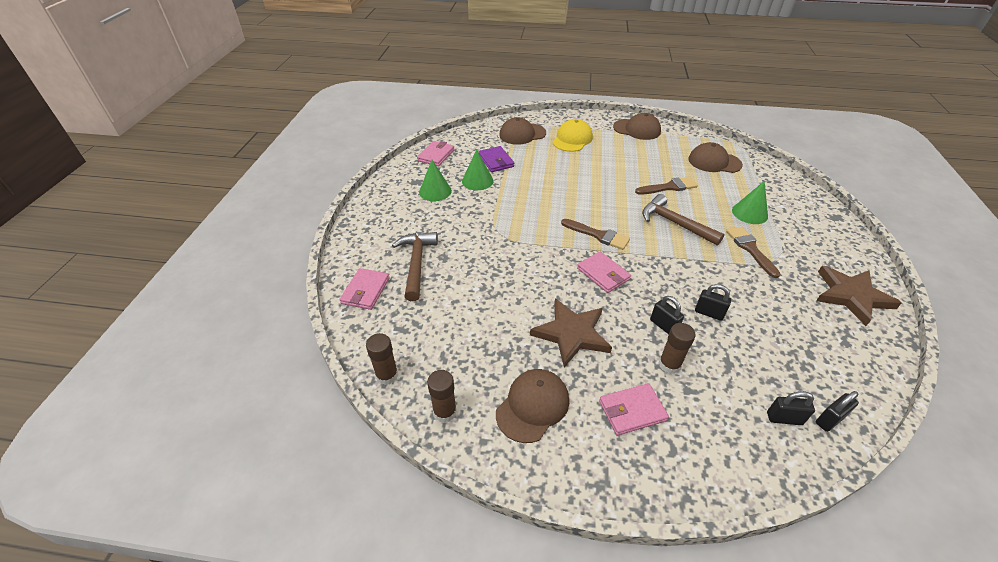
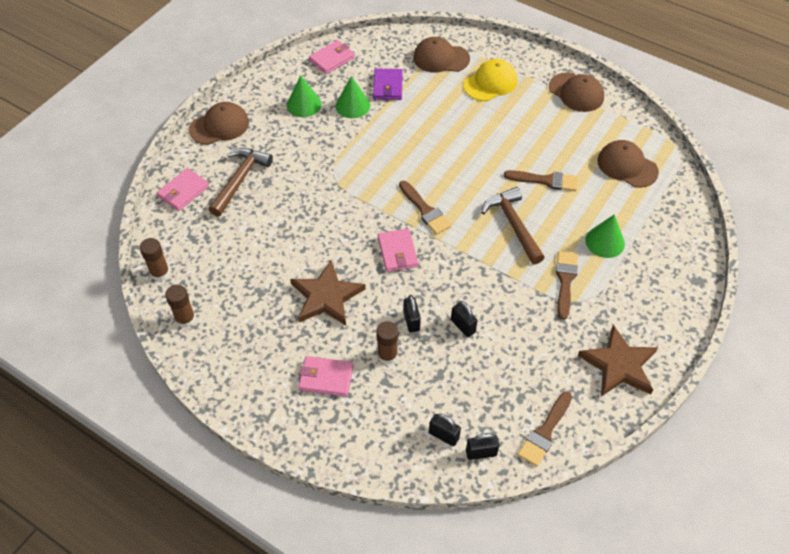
camera: 25 degrees right, 10 degrees up
brown cap [496,369,569,443] -> brown cap moved to [189,102,249,145]
none -> brown brush [518,391,572,467]

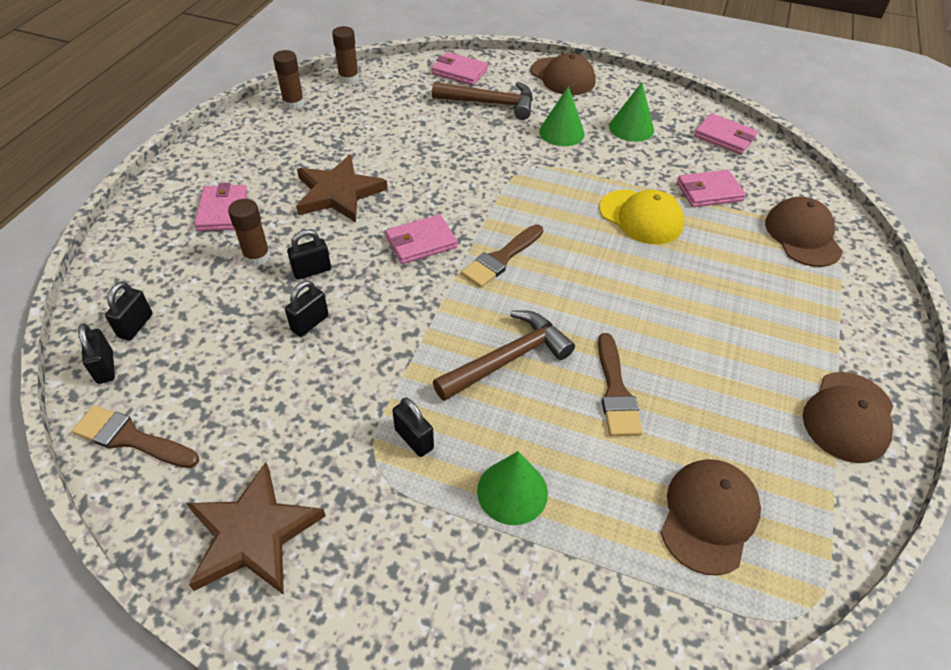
camera: 75 degrees right, 5 degrees down
green cone [336,76,370,118] -> green cone moved to [539,86,585,146]
purple wallet [373,69,403,100] -> pink wallet [677,170,746,207]
yellow cap [464,59,518,101] -> yellow cap moved to [599,190,684,244]
brown brush [556,251,578,320] -> black padlock [393,397,434,457]

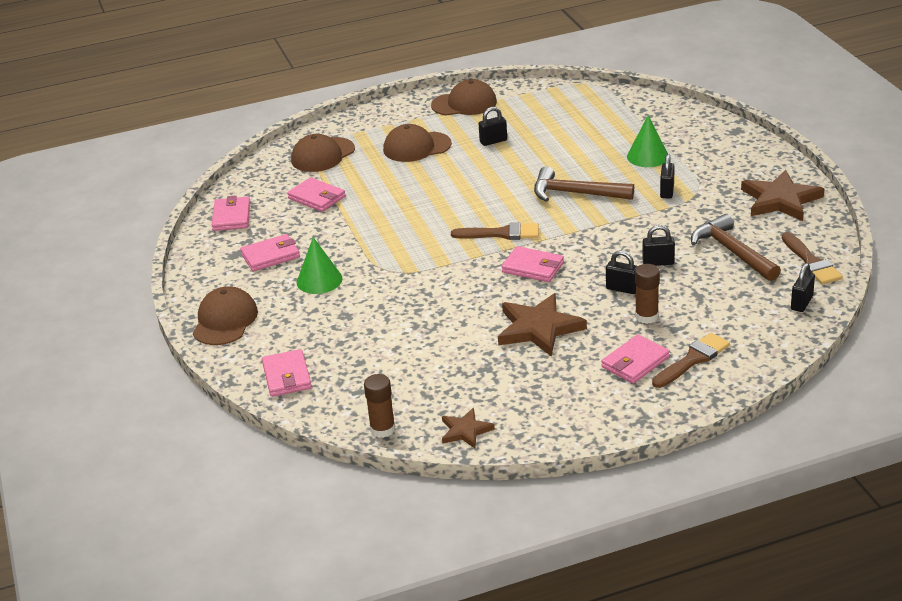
camera: 125 degrees left, 15 degrees down
black padlock [105,282,153,341] -> black padlock moved to [479,107,507,146]
brown glue stick [273,50,305,110] -> brown star [442,408,495,448]
brown hammer [432,82,533,120] -> brown hammer moved to [691,214,781,281]
brown brush [598,333,643,436] -> brown brush moved to [652,332,730,388]
yellow cap [599,190,684,244] -> none
green cone [609,82,654,142] -> pink wallet [240,234,300,271]
brown cap [661,459,761,576] -> brown cap moved to [383,124,452,162]

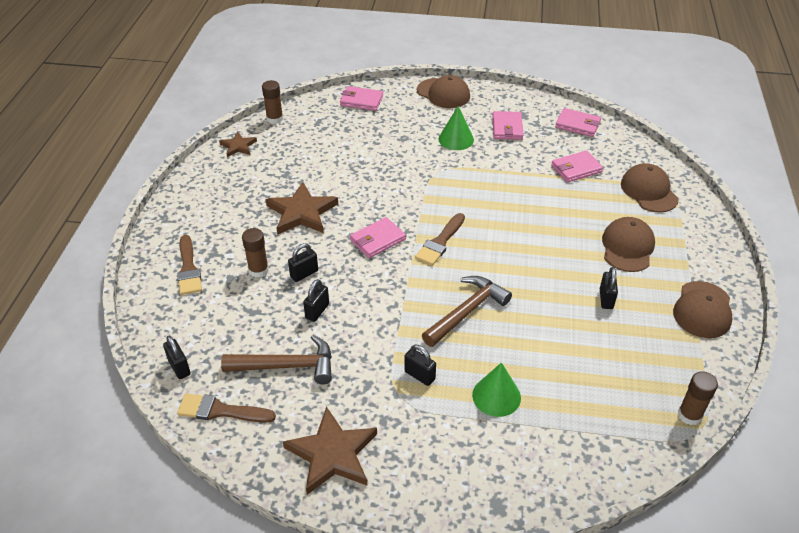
camera: 115 degrees right, 10 degrees up
pink wallet [601,334,670,384] -> none
none -> brown glue stick [678,371,718,425]

